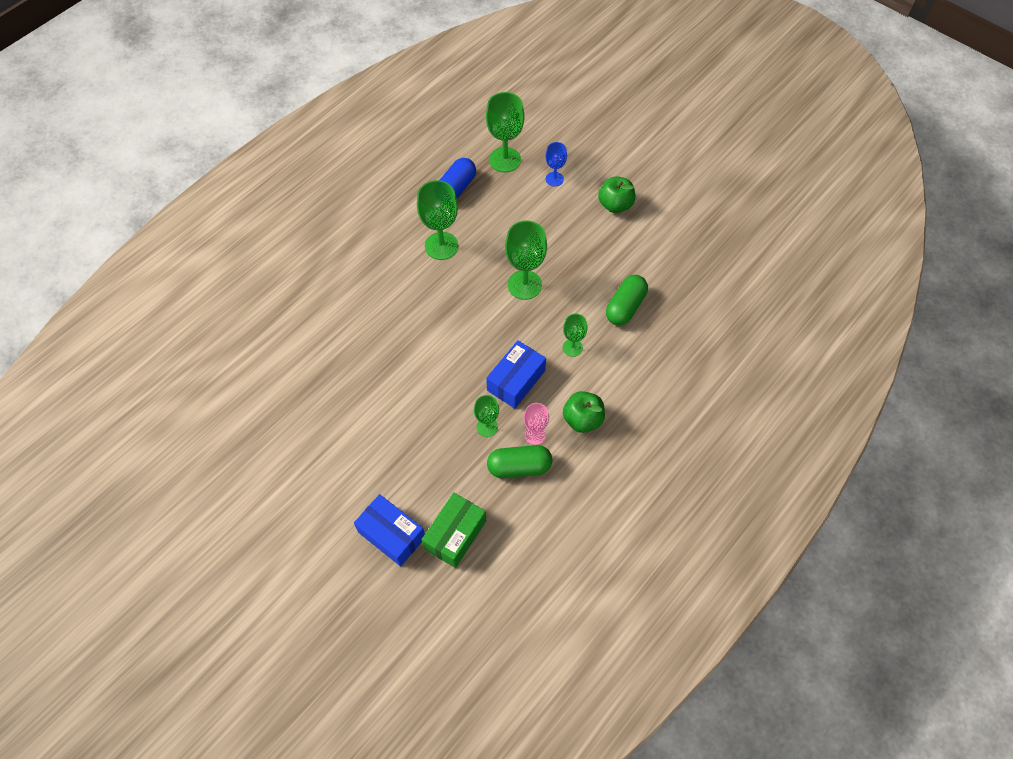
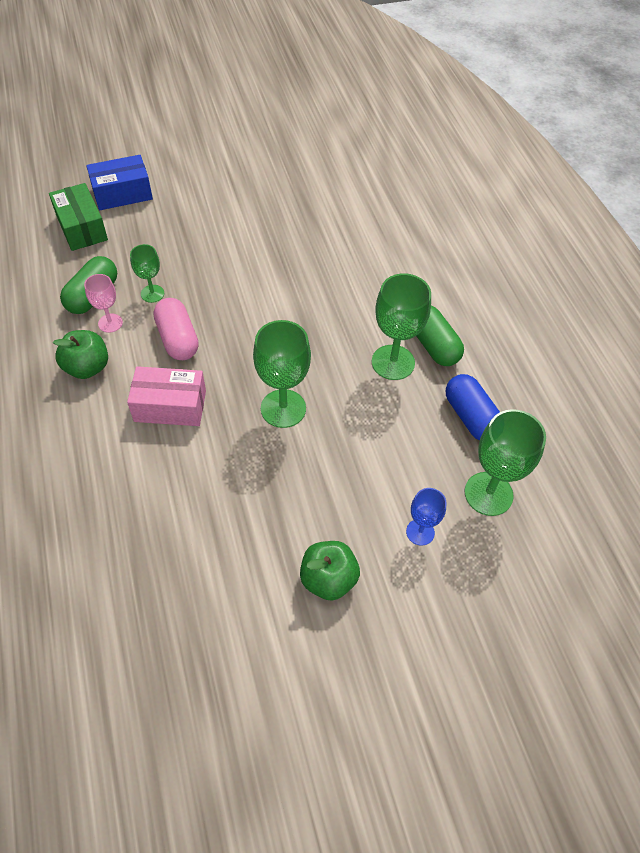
camera: 120 degrees right, 5 degrees down
blue box [486,340,546,409] -> pink capsule [154,298,199,360]
green goblet [563,314,588,357] -> pink box [127,366,206,426]
green capsule [606,275,648,325] -> green capsule moved to [416,306,464,366]

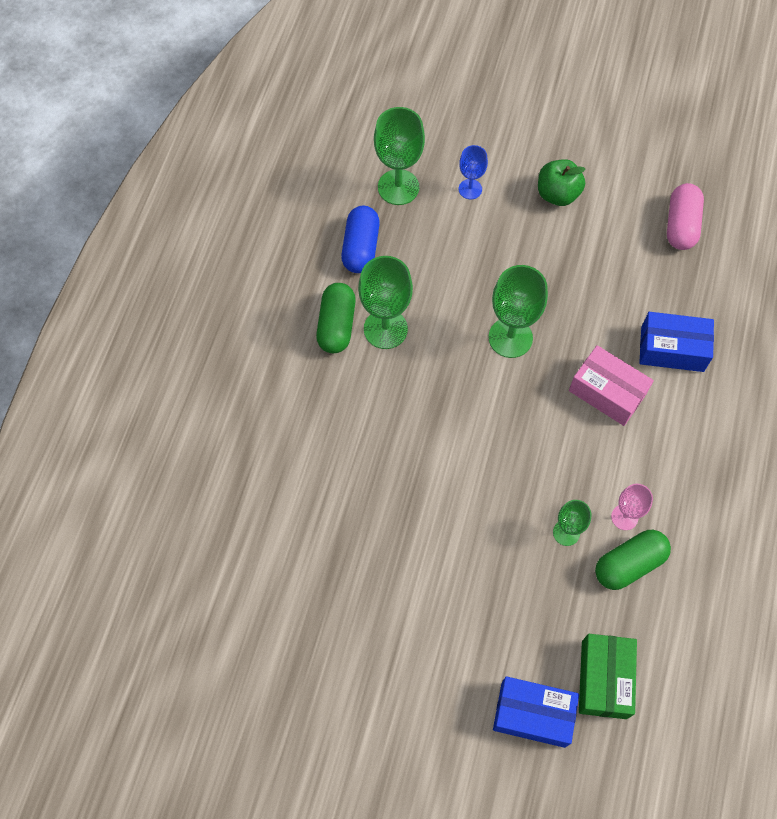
camera: 145 degrees left, 10 degrees up
green apple [53,330,108,379] -> none
pink capsule [154,298,199,360] -> pink capsule moved to [667,183,704,250]
none -> blue box [639,312,714,372]

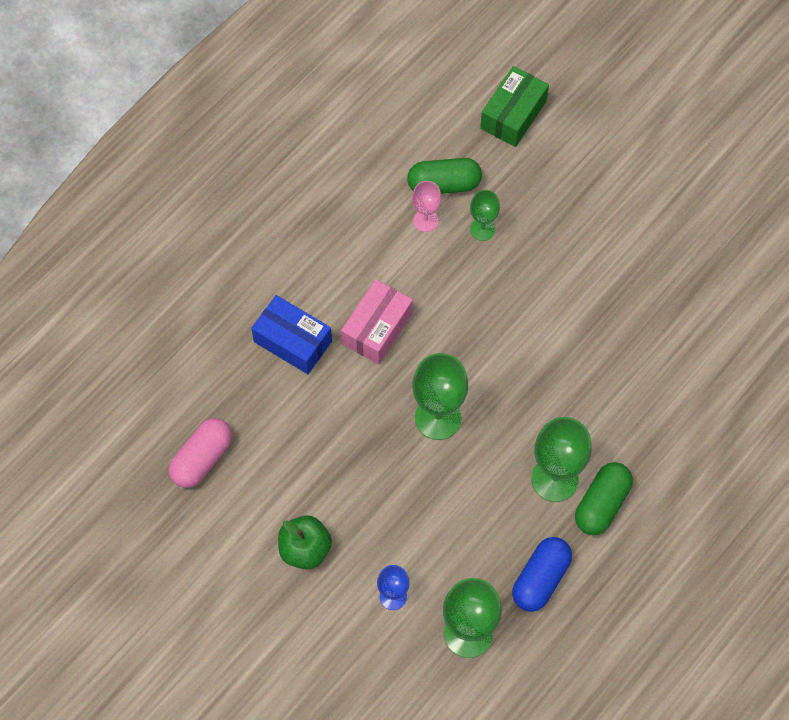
camera: 155 degrees left, 0 degrees up
blue box [493,676,579,748] -> none
pink box [569,345,654,426] -> pink box turned 60 degrees clockwise [341,279,413,364]

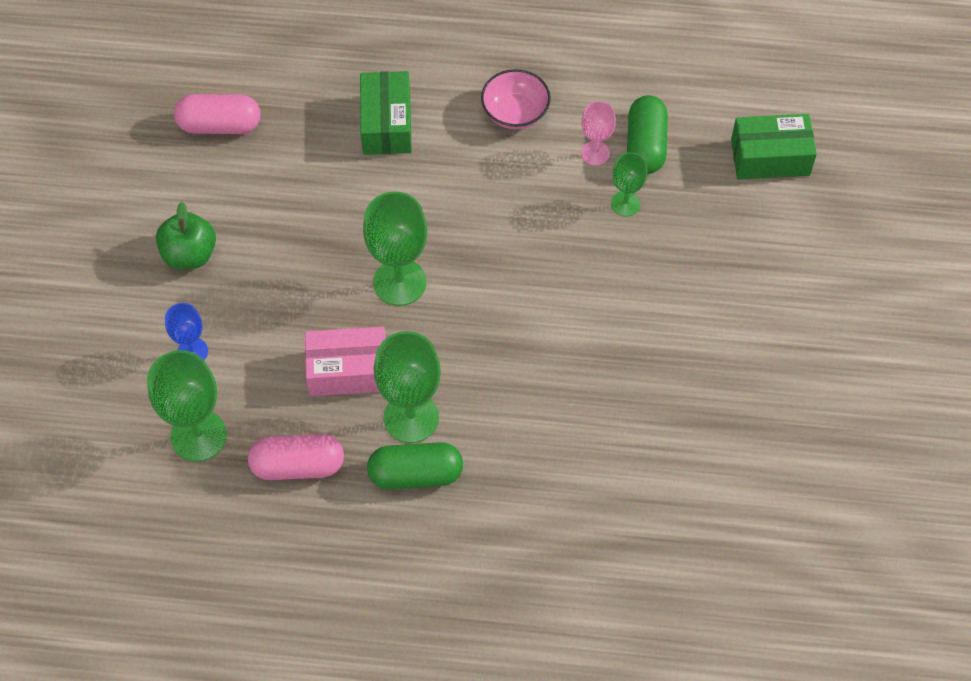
camera: 55 degrees right, 5 degrees down
blue box [251,295,332,374] -> green box [360,71,412,155]
pink box [341,279,413,364] -> pink box moved to [305,327,386,396]
green capsule [407,158,482,194] -> green capsule turned 45 degrees clockwise [627,95,668,174]
blue capsule [512,537,572,612] -> pink capsule [248,434,344,480]
none -> pink bowl [481,69,551,129]

